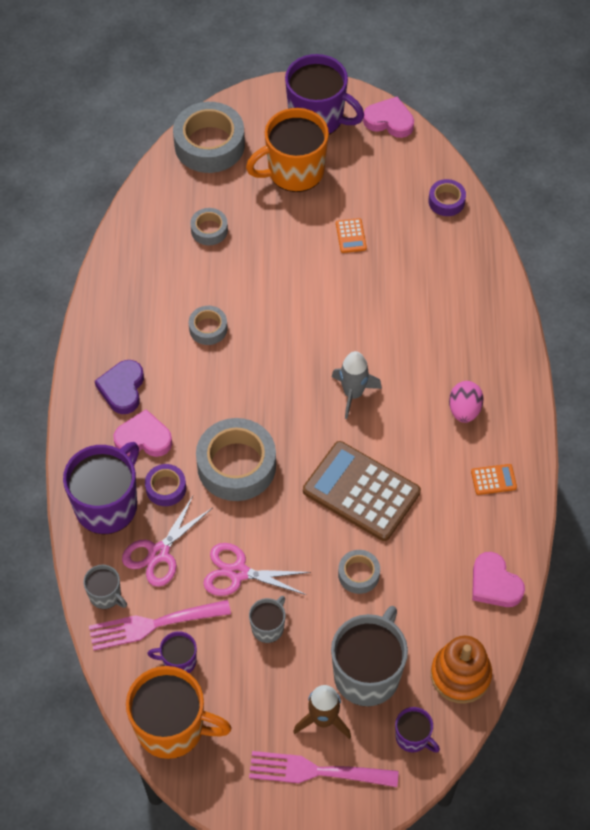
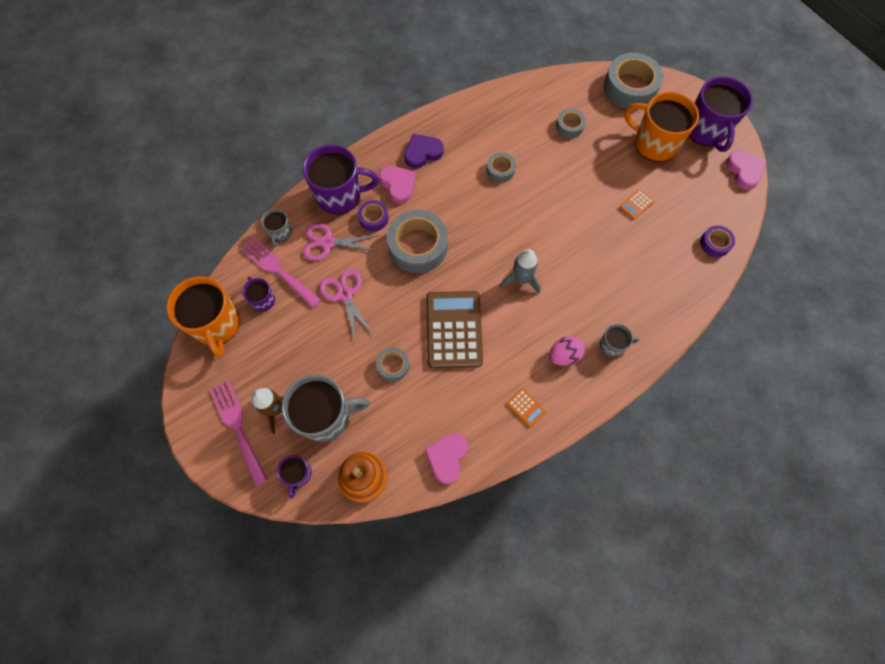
camera: 55 degrees right, 10 degrees up
grey mug [249,596,286,643] -> grey mug moved to [600,324,639,357]

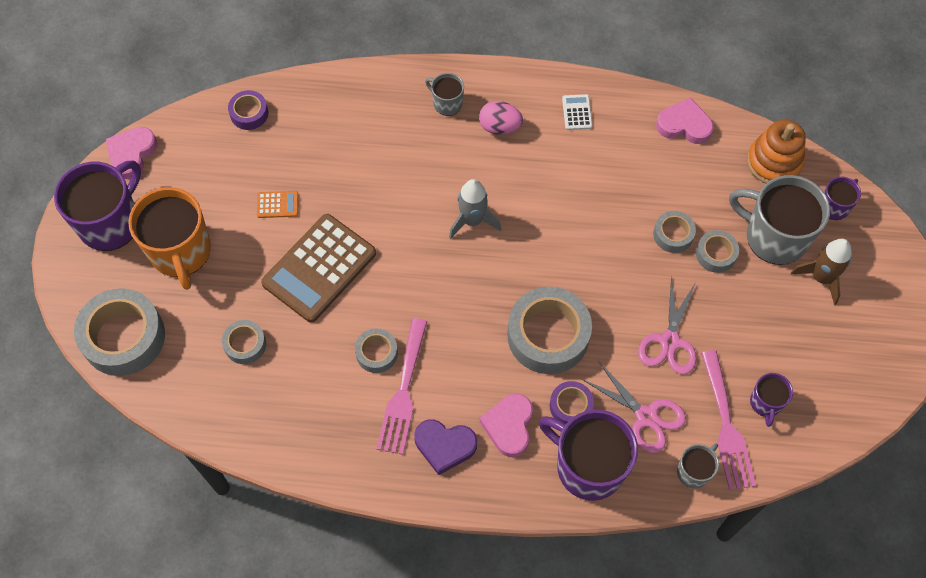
camera: 140 degrees left, 5 degrees down
orange mug [166,276,240,357] -> none
pink fork [209,380,268,486] -> pink fork moved to [377,318,428,455]
pink heart [424,433,468,484] -> pink heart turned 135 degrees counterclockwise [656,97,714,144]
brown calculator [426,291,483,368] -> brown calculator moved to [261,214,376,323]
orange calculator [507,388,546,427] -> white calculator [562,94,593,130]
none -> grey tape [696,230,739,273]

